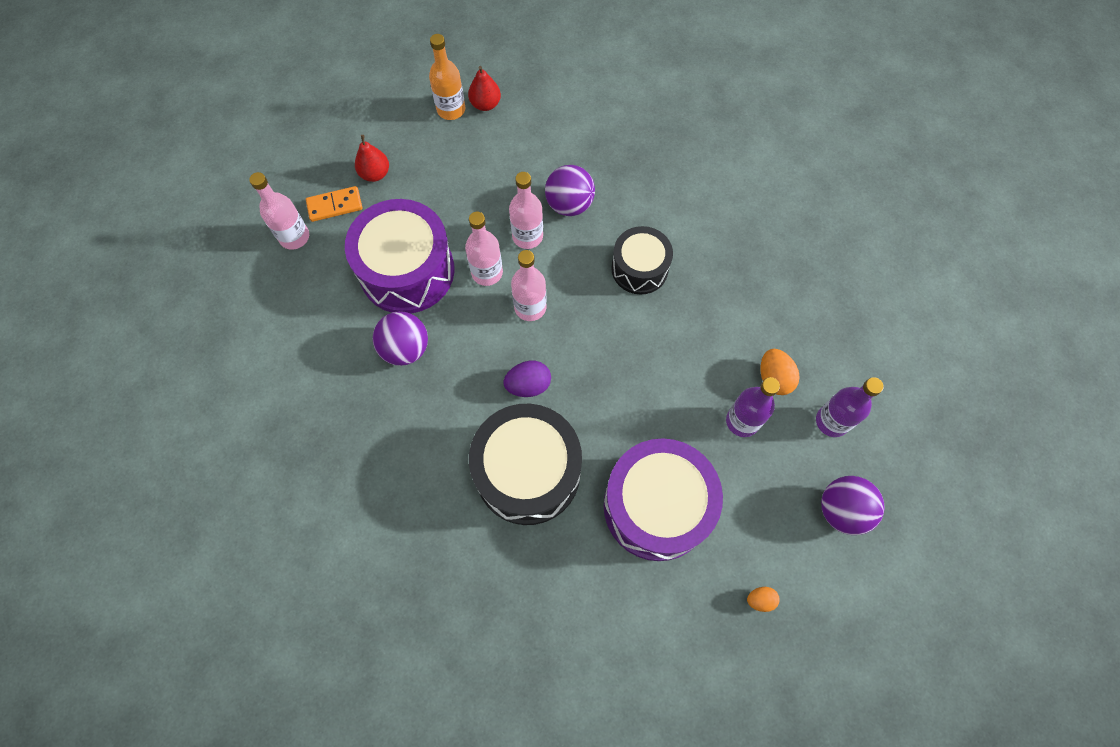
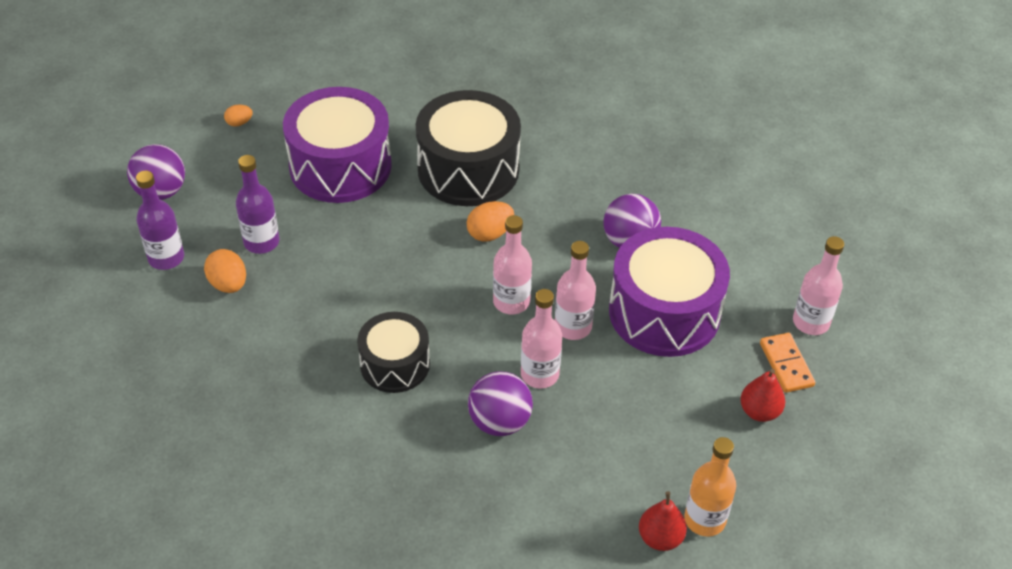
camera: 165 degrees right, 20 degrees down
orange domino [306,186,362,222] -> orange domino turned 75 degrees counterclockwise [760,333,815,393]
purple egg [503,361,551,397] -> orange egg [467,201,514,242]

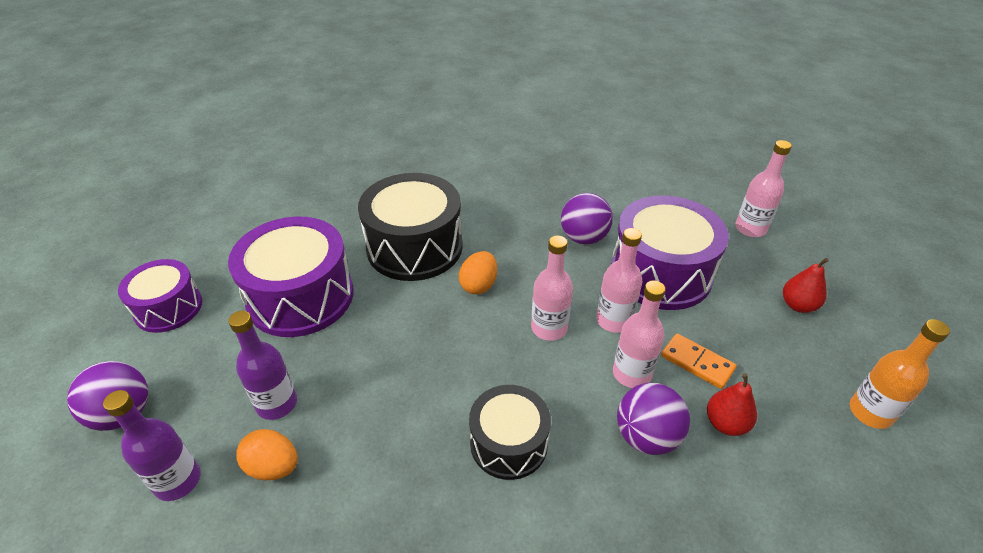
camera: 35 degrees left, 5 degrees down
orange egg [224,105,253,127] -> purple drum [118,259,202,333]
red pear [639,491,687,551] -> red pear moved to [707,373,757,436]
orange domino [760,333,815,393] -> orange domino moved to [661,333,737,389]

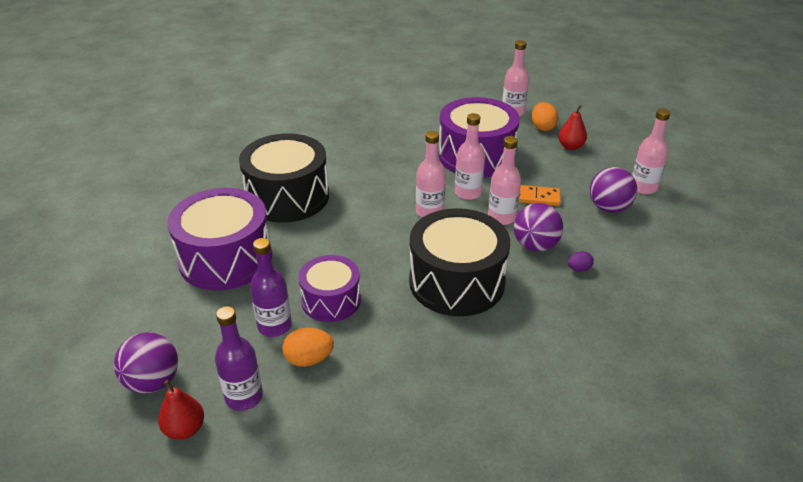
camera: 30 degrees left, 5 degrees down
purple drum [118,259,202,333] -> purple drum moved to [298,255,361,322]
orange egg [459,251,497,294] -> orange egg moved to [532,102,558,131]
black drum [469,385,551,480] -> black drum [409,208,510,316], size x1.66
purple ball [561,193,613,244] -> purple ball moved to [590,167,637,213]
red pear [707,373,757,436] -> red pear moved to [158,380,204,440]
orange bottle [850,319,950,429] -> pink bottle [632,108,670,194]
none -> purple egg [568,251,594,272]

